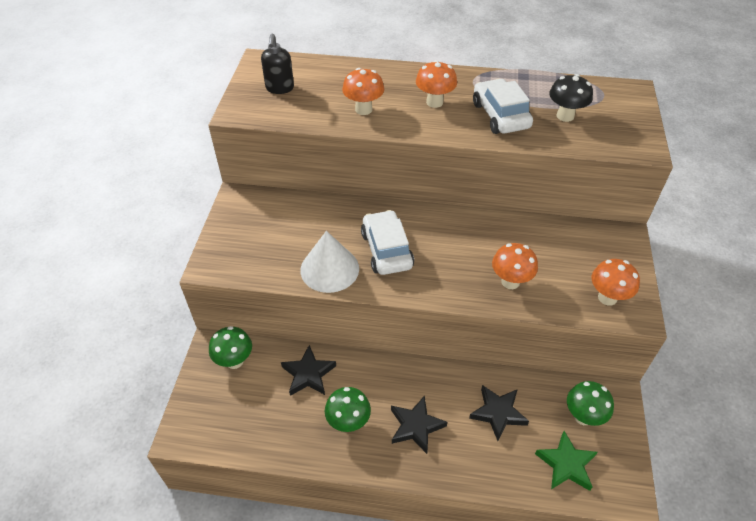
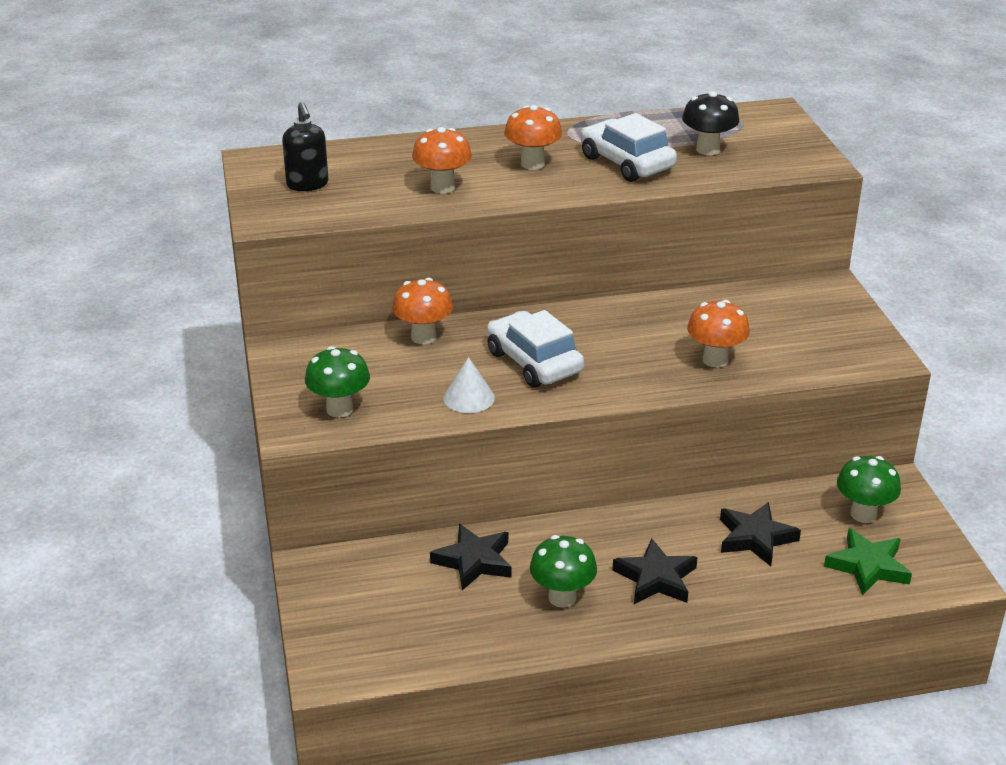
camera: 20 degrees left, 15 degrees down
green mushroom [209,326,252,369] -> green mushroom moved to [305,346,370,418]
white cone [301,231,359,293] -> white cone [443,357,495,413], size x0.59
orange mushroom [592,259,640,306] -> orange mushroom moved to [392,278,453,344]

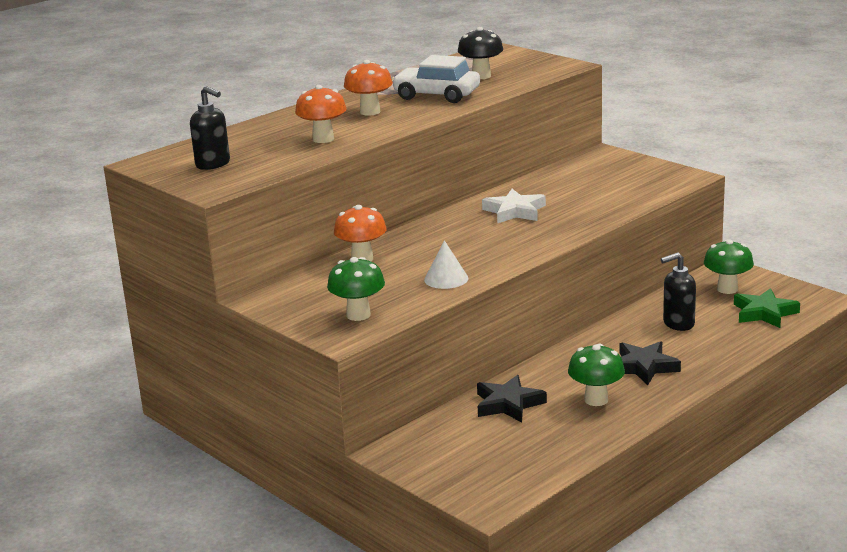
camera: 30 degrees left, 10 degrees down
white car [487,310,584,388] -> none
orange mushroom [687,300,750,368] -> none
black star [720,502,801,566] -> black soap dispenser [661,252,696,331]
none -> white star [482,189,546,224]

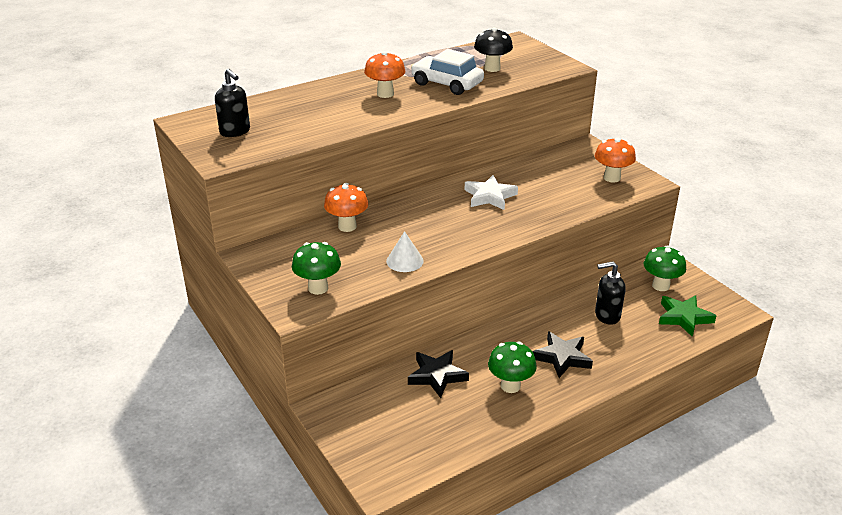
camera: 10 degrees right, 10 degrees up
orange mushroom [295,85,347,143] -> orange mushroom moved to [595,137,636,182]

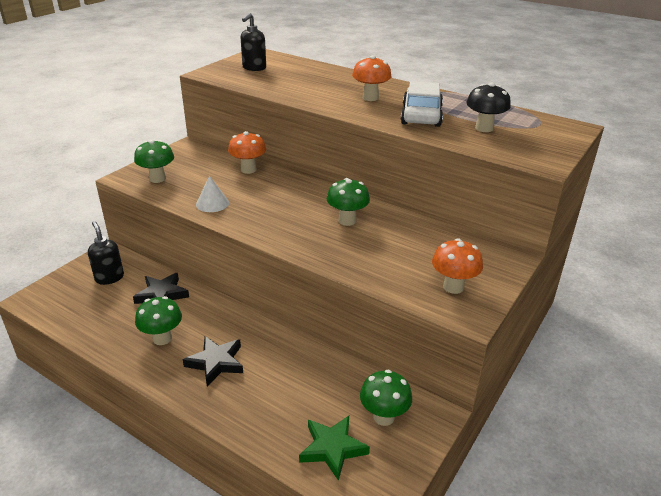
camera: 65 degrees right, 0 degrees up
white star [465,175,518,210] -> green mushroom [327,178,370,226]
black soap dispenser [595,261,626,325] -> black soap dispenser moved to [88,221,124,285]

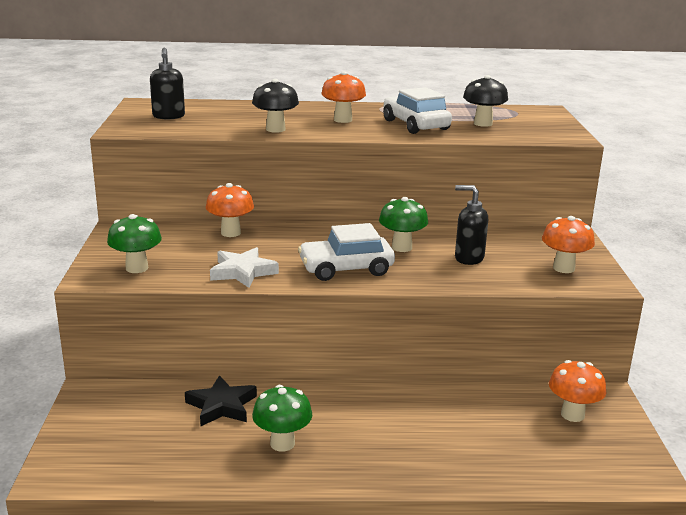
camera: 35 degrees left, 10 degrees down
black soap dispenser [88,221,124,285] -> black soap dispenser moved to [455,185,488,265]
black star [183,336,243,386] -> none
white cone [196,176,229,212] -> white star [210,247,279,288]
green star [299,416,370,481] -> none
green mushroom [360,369,412,426] -> orange mushroom [549,360,606,422]
none -> black mushroom [252,79,299,133]
none -> white car [298,223,395,281]

